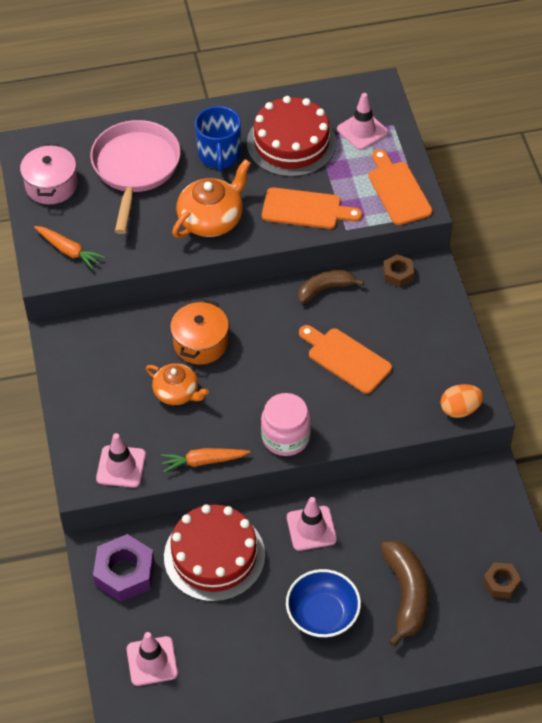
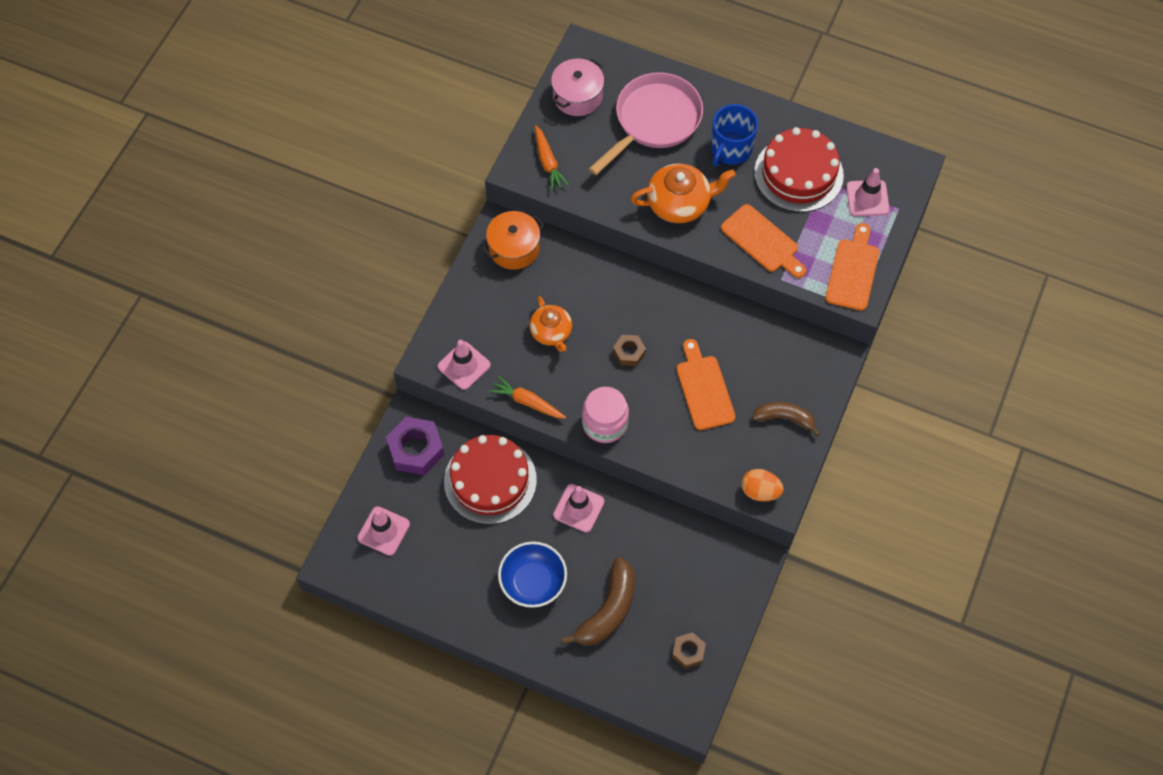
camera: 35 degrees right, 10 degrees up
orange pot [170,300,229,364] -> orange pot moved to [482,211,544,270]
brown banana [298,270,364,303] -> brown banana moved to [752,402,820,437]
brown nut [383,254,414,287] -> brown nut moved to [613,335,646,366]

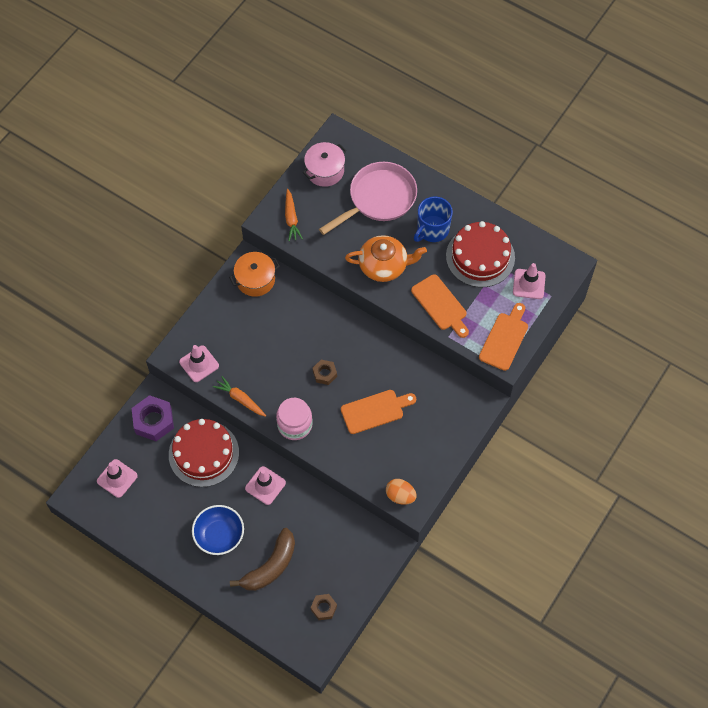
camera: 10 degrees right, 0 degrees up
orange teapot [529,296,572,352] -> none
orange cutting board [677,339,736,430] -> orange cutting board turned 75 degrees clockwise [341,390,416,434]
brown banana [752,402,820,437] -> none

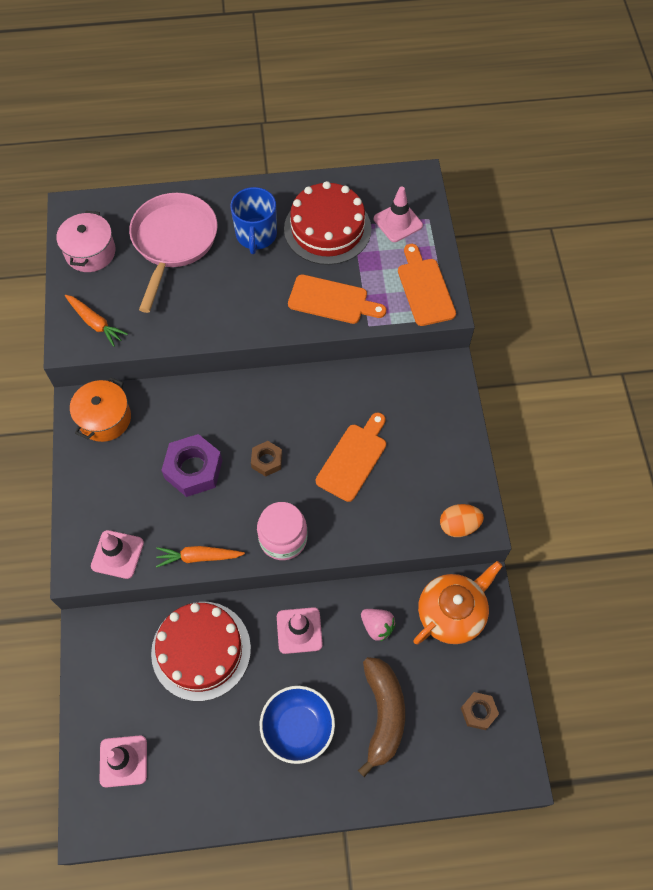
camera: 40 degrees left, 0 degrees up
purple nut [132,395,174,441] -> purple nut moved to [161,434,223,497]
orange teapot [345,235,427,282] -> orange teapot moved to [414,561,503,644]
none -> pink strawberry [361,609,396,642]

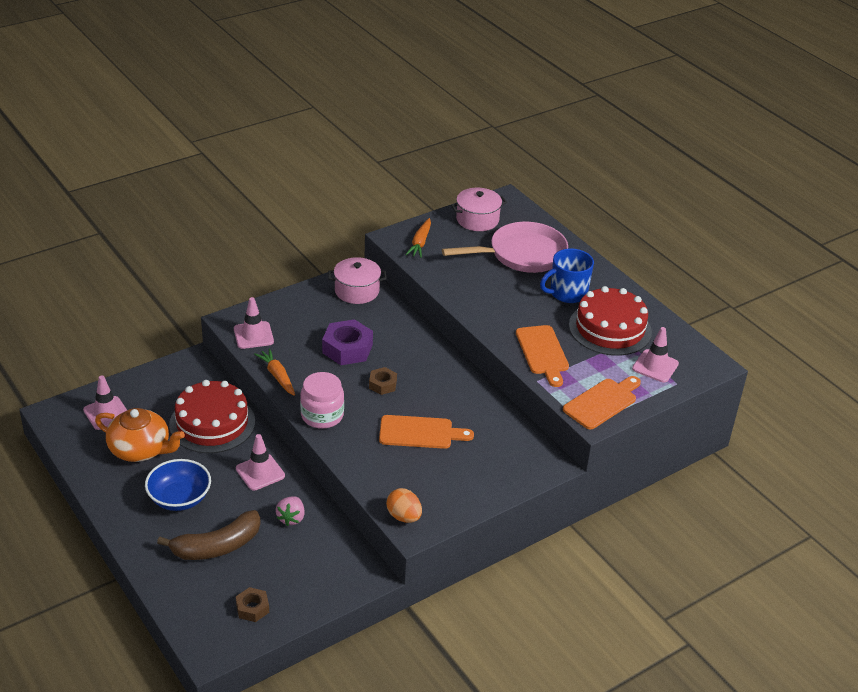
camera: 60 degrees right, 25 degrees down
orange pot [70,377,131,442] -> pink pot [328,257,387,304]
orange teapot [414,561,503,644] -> orange teapot moved to [95,408,185,462]

